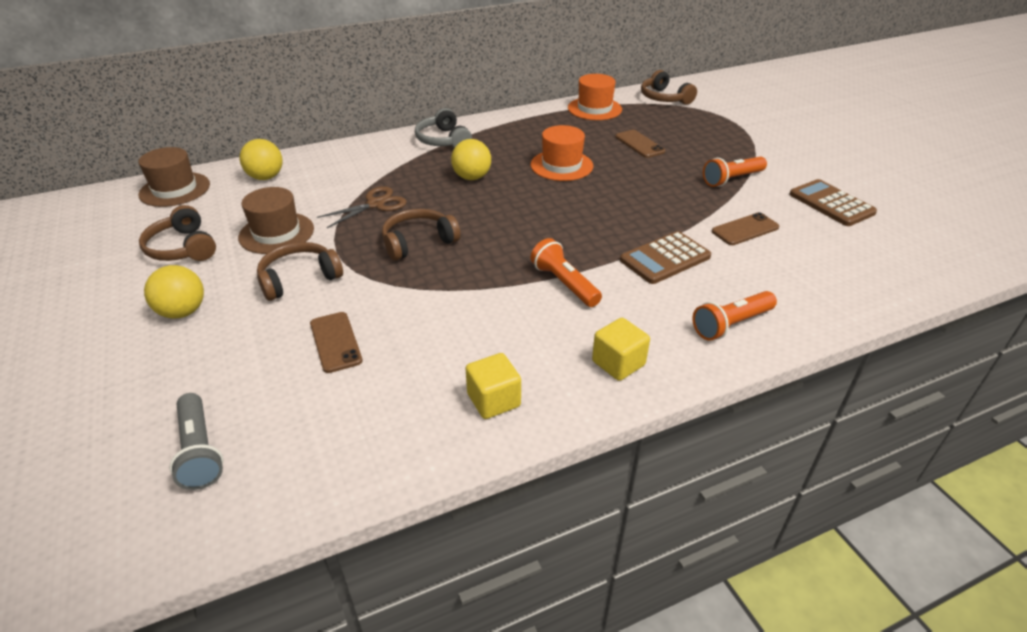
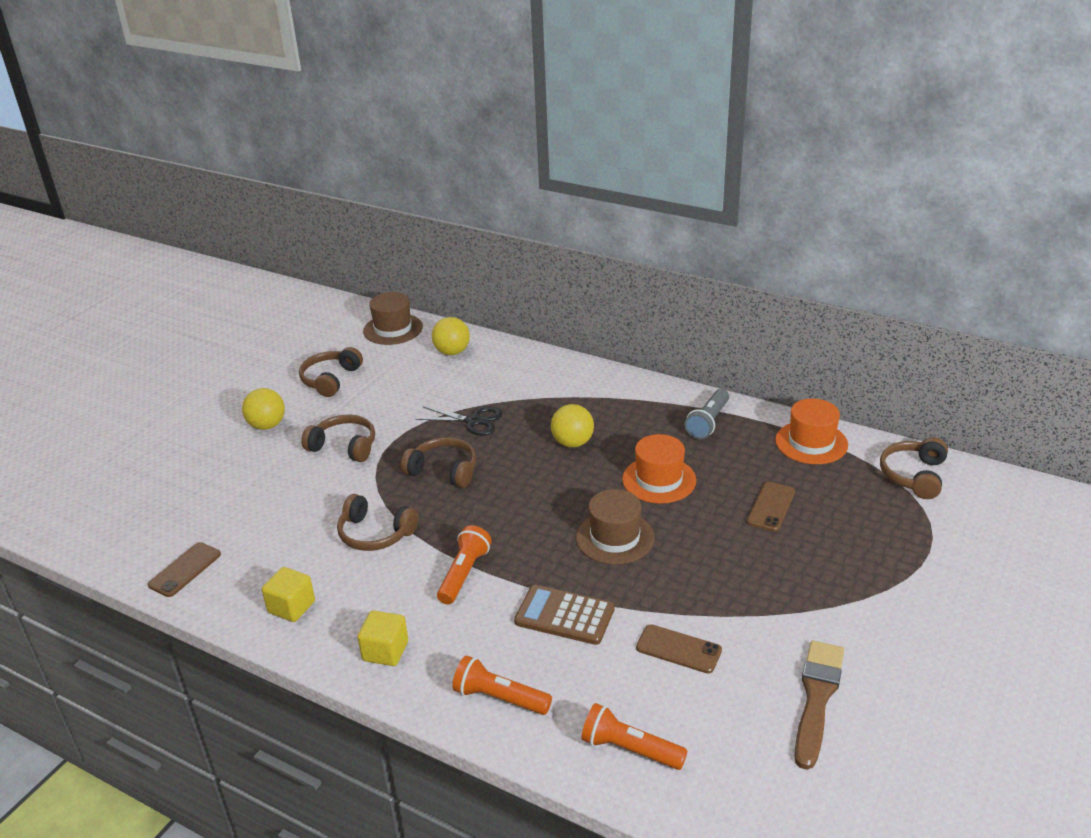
camera: 55 degrees right, 5 degrees down
grey flashlight [170,393,223,490] -> grey flashlight moved to [685,389,729,439]
brown hat [238,187,314,254] -> brown hat moved to [576,489,655,565]
brown phone [310,312,363,373] -> brown phone moved to [148,542,221,597]
brown scissors [317,186,407,228] -> black scissors [416,406,503,436]
grey headphones [415,108,472,148] -> none
orange flashlight [703,156,767,187] -> orange flashlight moved to [581,703,688,770]
brown calculator [789,179,877,226] -> brown brush [794,641,844,770]
none -> brown headphones [337,494,418,551]

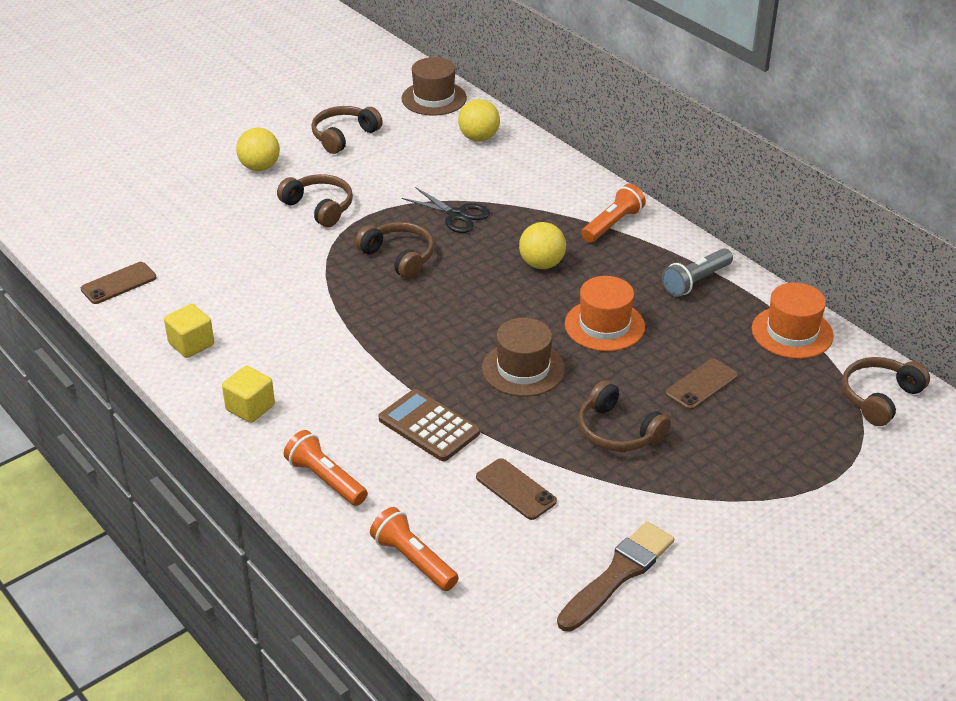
camera: 20 degrees right, 5 degrees up
brown headphones [337,494,418,551] -> brown headphones moved to [578,380,671,452]
orange flashlight [437,525,492,604] -> orange flashlight moved to [582,184,646,242]

